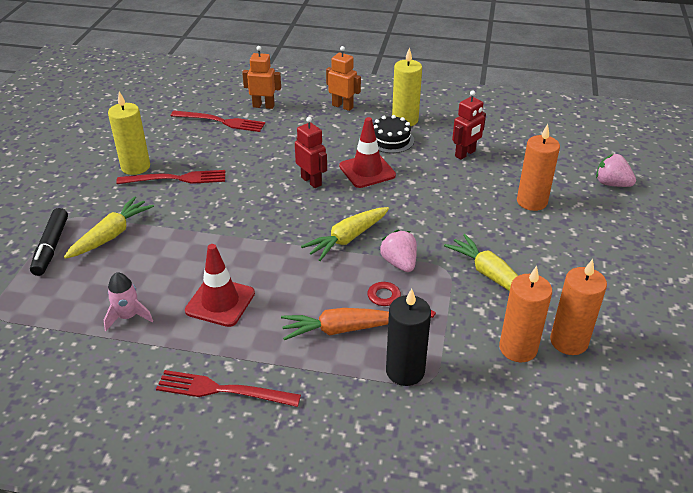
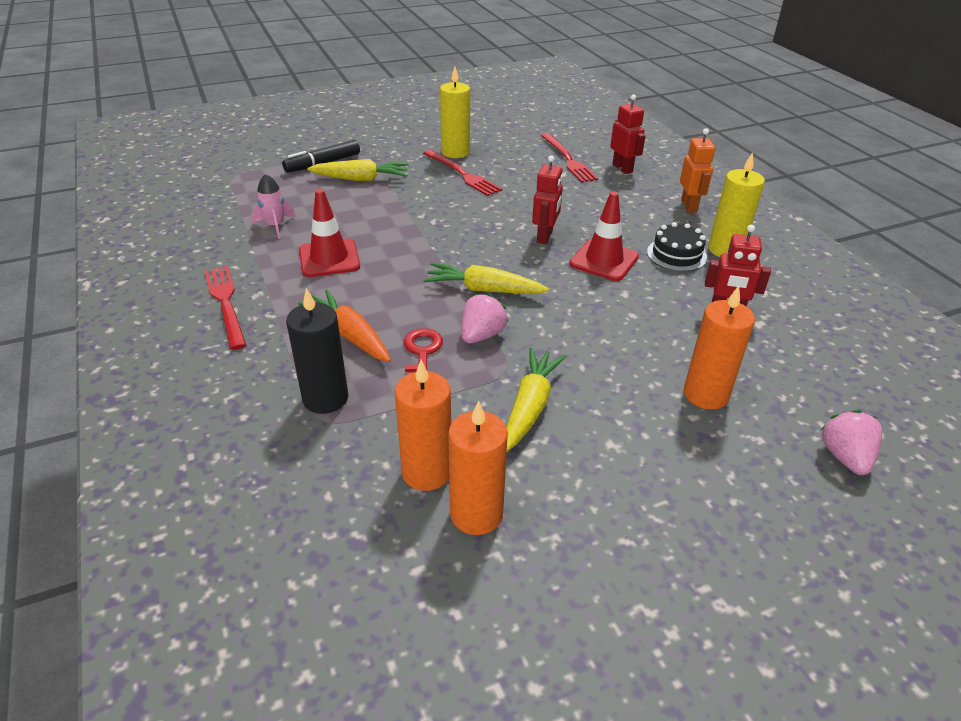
camera: 55 degrees right, 0 degrees up
orange robot [242,46,281,109] -> red robot [610,94,645,174]

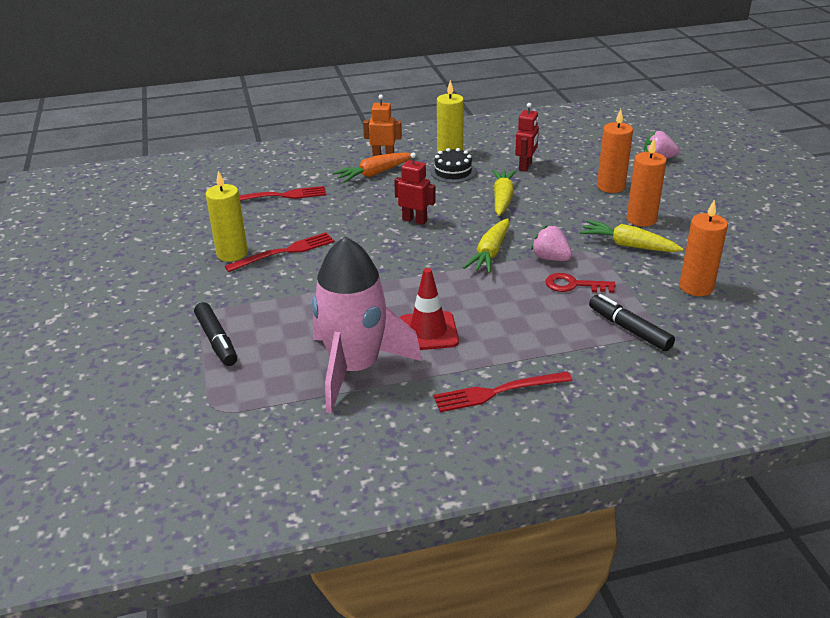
camera: 80 degrees left, 5 degrees down
pink rocket [251,174,296,239] -> pink rocket [312,236,422,414], size x2.47
black candle [286,288,348,414] -> black marker [589,294,675,351]
orange carrot [298,290,391,362] -> orange carrot moved to [333,153,411,183]
yellow carrot [307,159,409,181] -> yellow carrot moved to [492,169,516,216]
orange candle [448,401,508,535] -> orange candle moved to [627,138,667,227]
red traffic cone [569,191,639,281] -> none
red robot [610,94,645,174] -> none

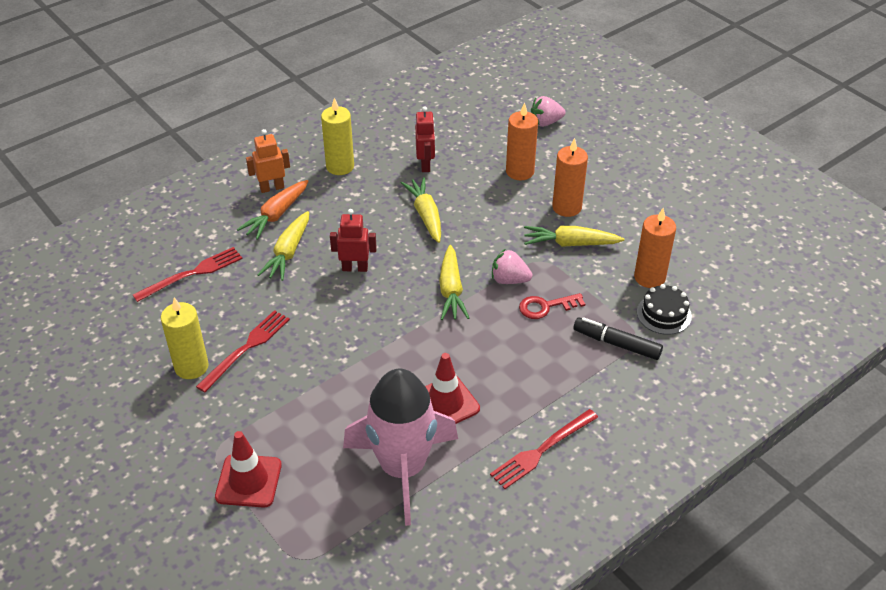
camera: 25 degrees left, 10 degrees up
black marker [194,302,237,366] -> red traffic cone [215,431,282,508]
black cake [431,148,476,183] -> black cake moved to [637,284,692,335]
none -> yellow carrot [257,211,309,281]

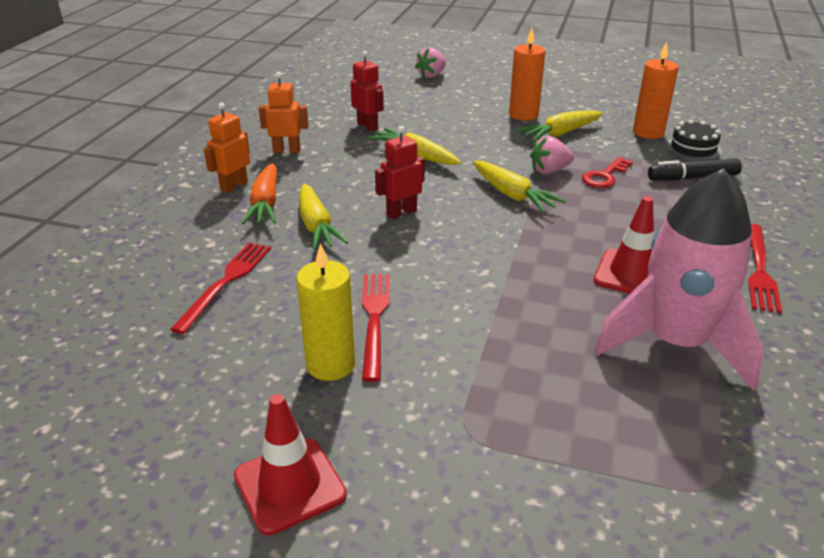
camera: 35 degrees left, 10 degrees down
red traffic cone [215,431,282,508] -> red traffic cone moved to [234,394,347,535]
yellow candle [321,98,354,175] -> orange robot [259,72,308,153]
orange candle [506,103,538,180] -> none

